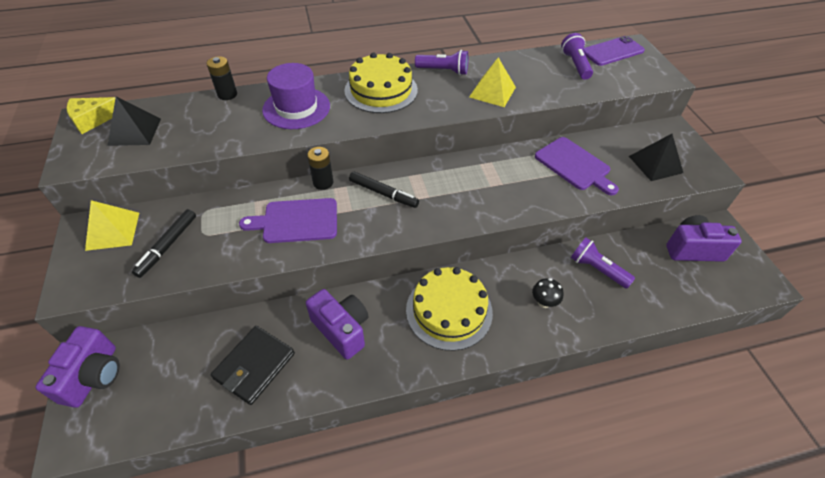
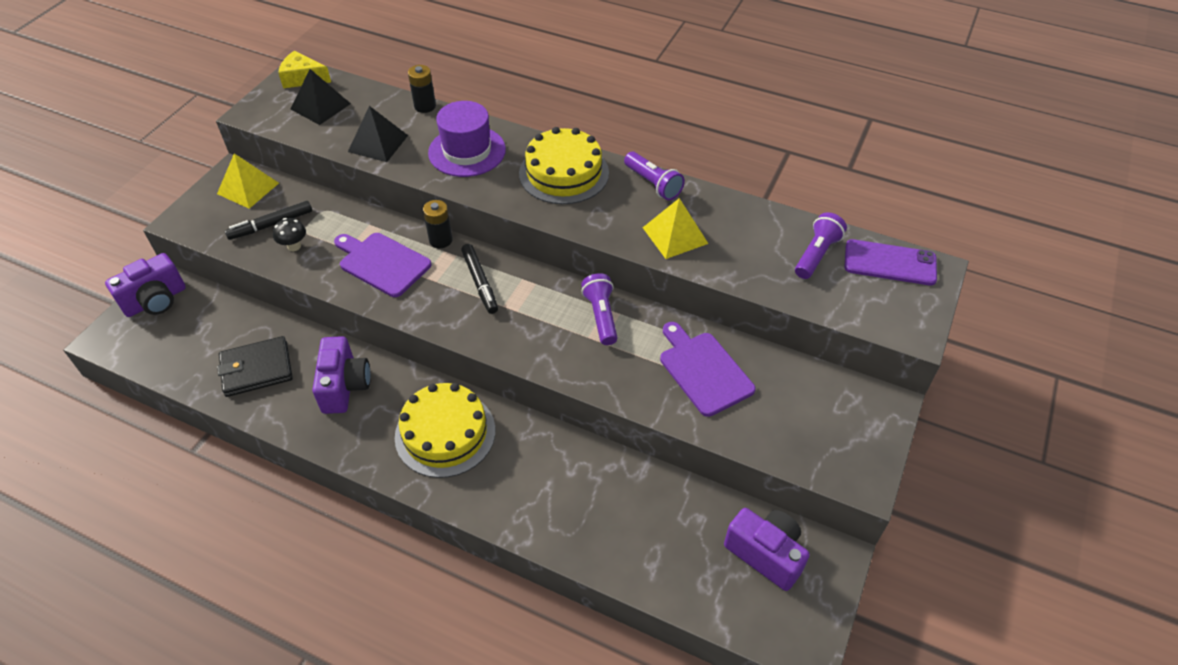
camera: 40 degrees right, 0 degrees up
black mushroom [532,278,564,308] -> black mushroom moved to [273,218,306,251]
purple cutting board [535,137,619,195] -> purple cutting board turned 150 degrees clockwise [660,322,756,417]
purple flashlight [571,238,635,289] -> purple flashlight moved to [581,273,618,345]
black pyramid [629,134,683,181] -> black pyramid moved to [348,106,408,162]

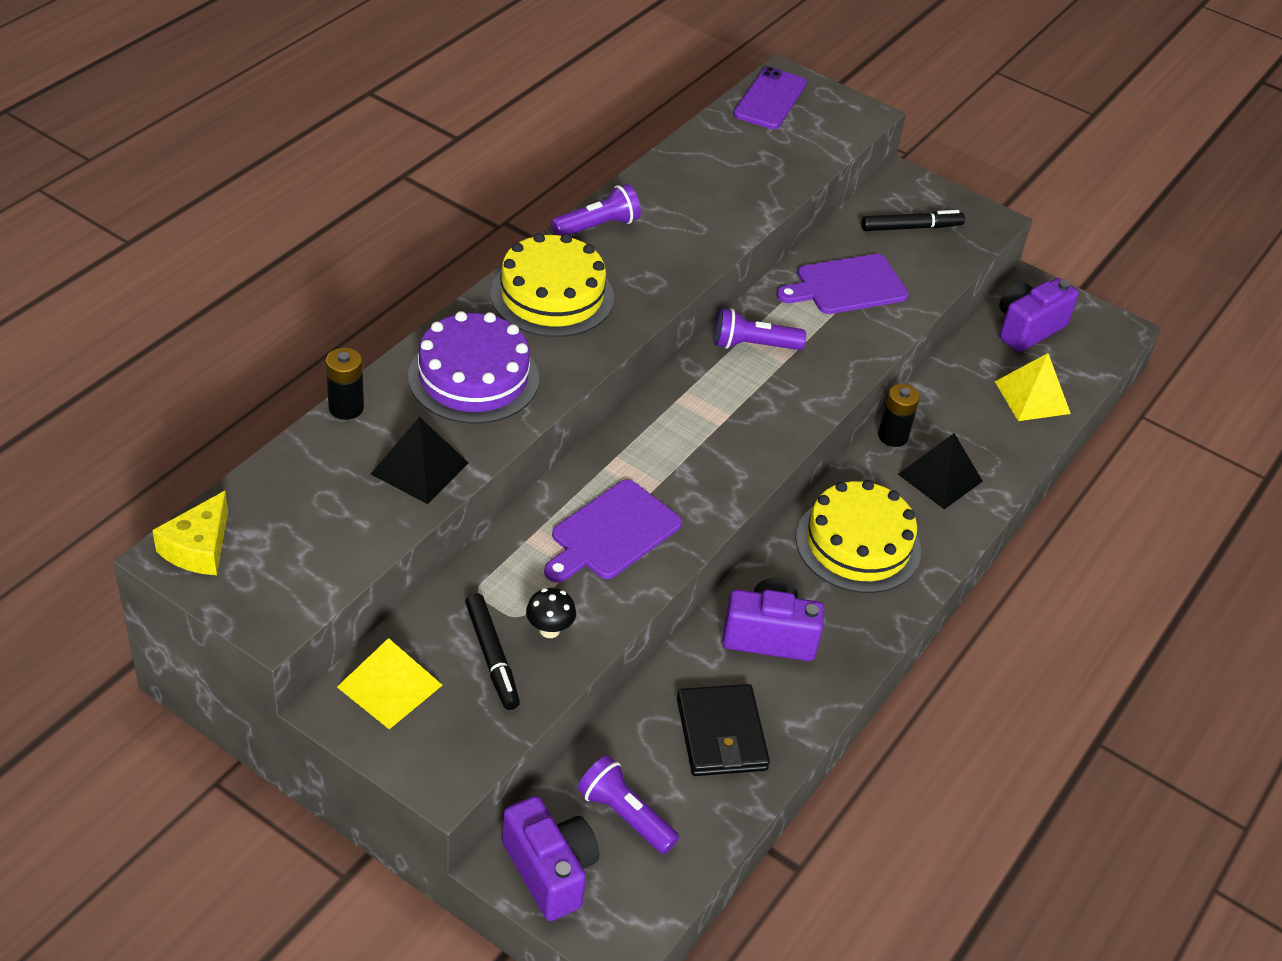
camera: 85 degrees left, 5 degrees down
black pyramid [291,69,351,125] -> black pyramid moved to [898,433,983,509]
black battery [423,200,453,248] -> black battery moved to [878,384,920,447]
purple hat [428,101,506,177] -> purple cake [408,311,539,424]
black marker [461,244,498,314] -> black marker moved to [861,210,965,231]
yellow pyramid [643,198,709,259] -> yellow pyramid moved to [995,353,1071,421]
purple flashlight [795,212,847,279] -> purple flashlight moved to [577,755,679,854]

